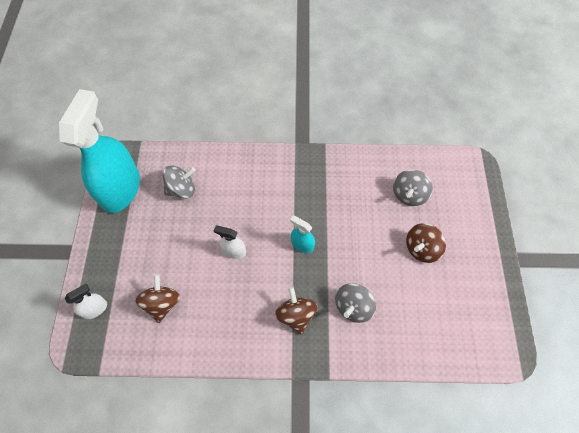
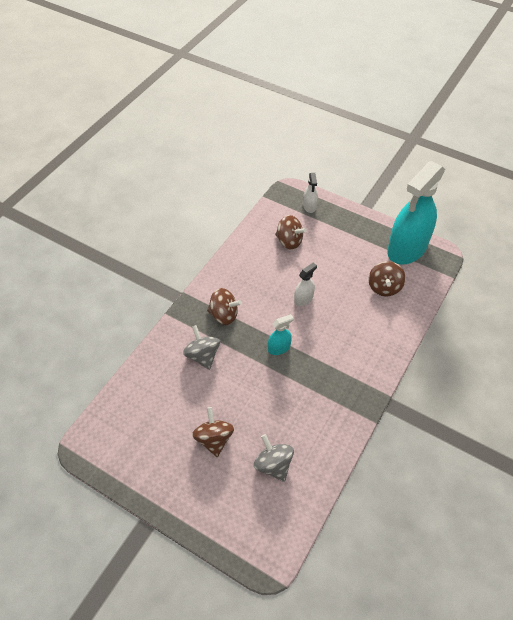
camera: 120 degrees right, 10 degrees down
turquoise spray bottle [59,89,140,213] -> turquoise spray bottle turned 90 degrees clockwise [387,161,445,265]
grey spinning top [163,165,195,198] -> brown spinning top [368,261,406,296]

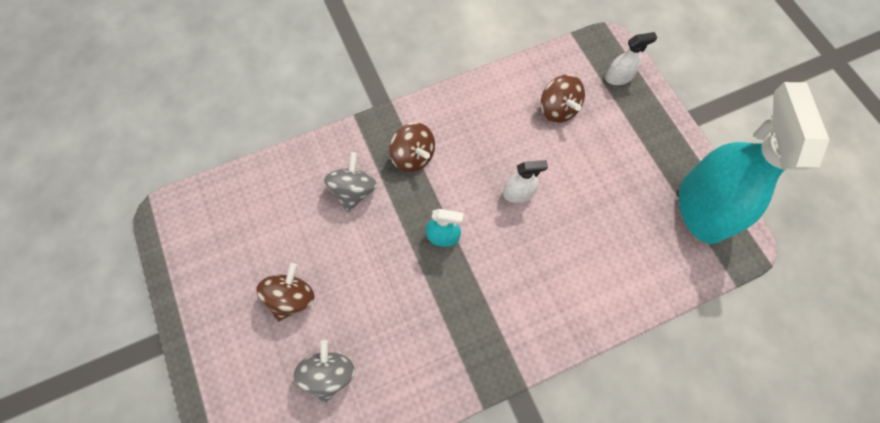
camera: 35 degrees right, 15 degrees up
white spray bottle [303,173,318,213] -> white spray bottle turned 135 degrees counterclockwise [605,32,657,85]
brown spinning top [368,261,406,296] -> none
turquoise spray bottle [387,161,445,265] -> turquoise spray bottle turned 105 degrees clockwise [679,82,830,244]

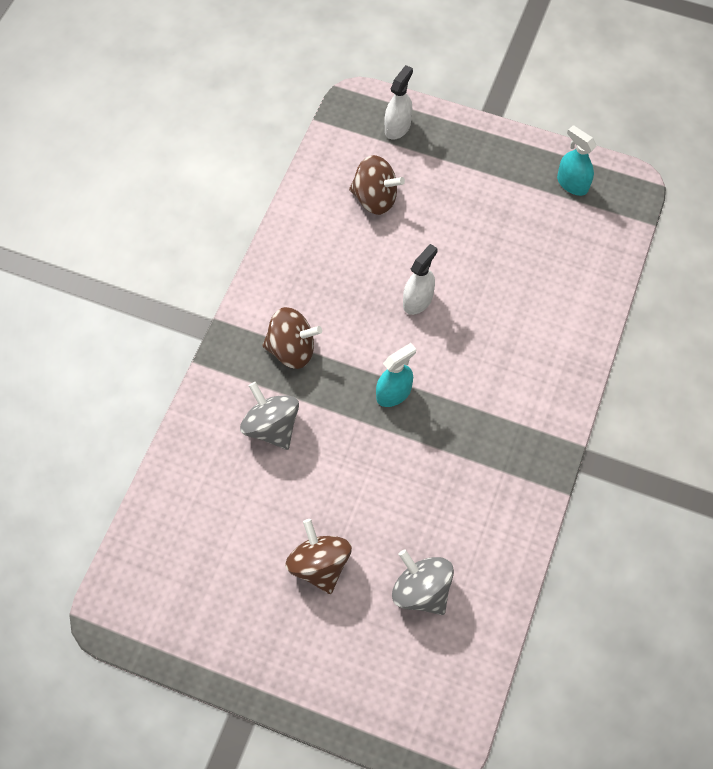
camera: 45 degrees left, 5 degrees down
turquoise spray bottle [679,82,830,244] -> turquoise spray bottle [557,125,597,196], size x0.41

